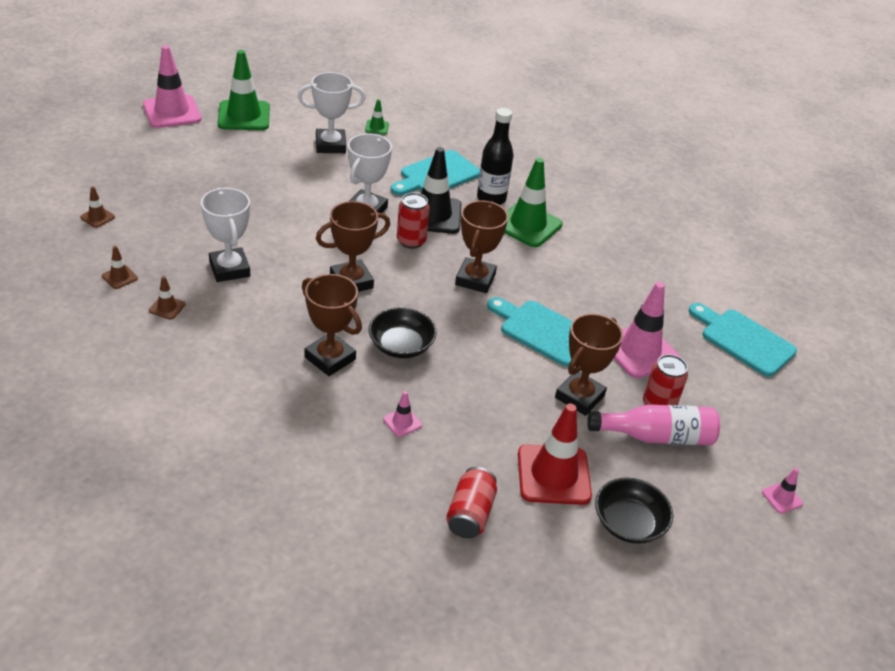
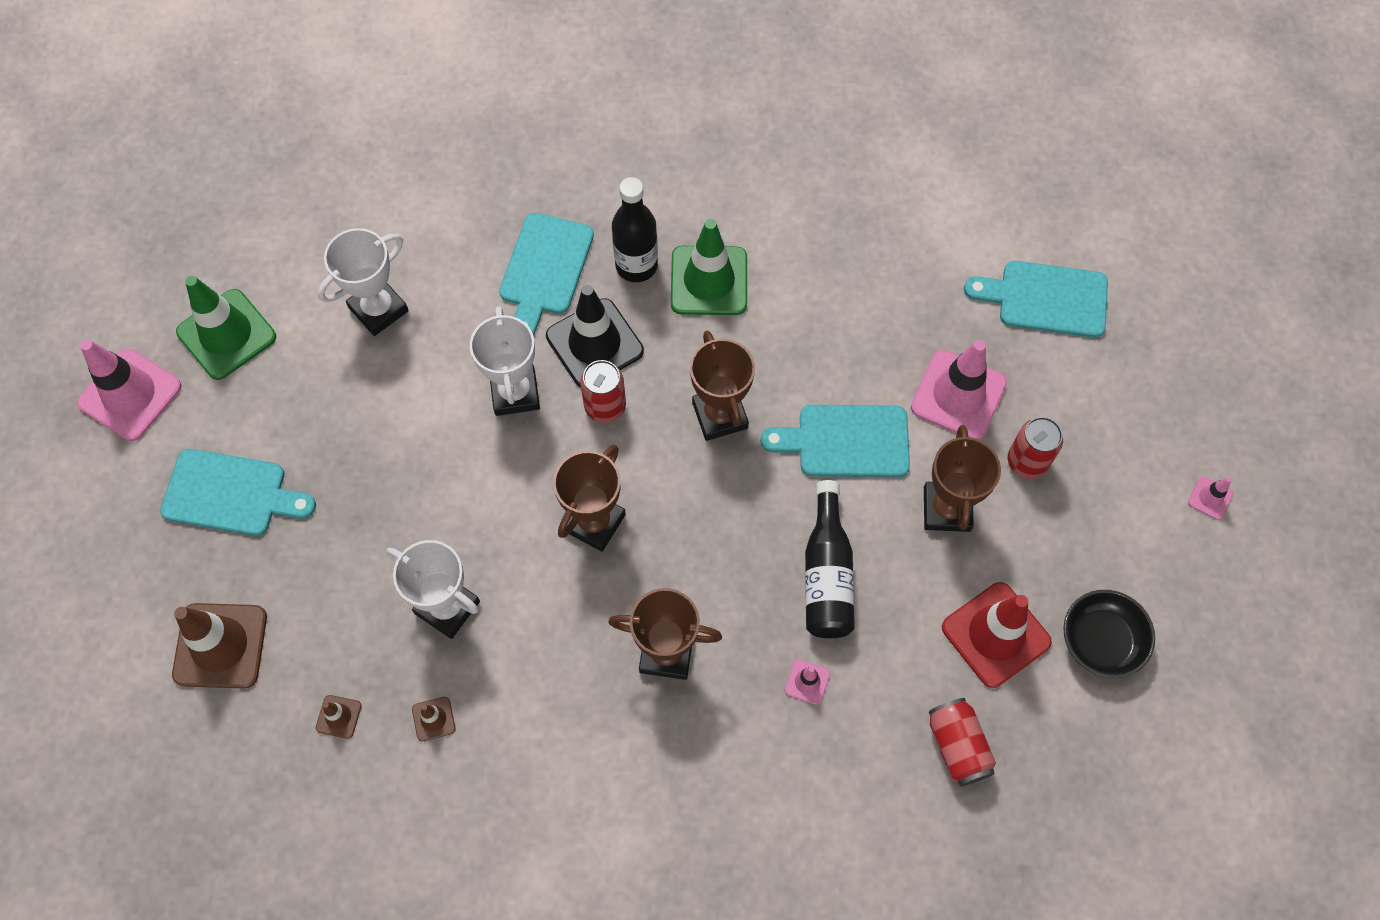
camera: 30 degrees left, 25 degrees up
brown traffic cone [80,186,115,228] -> brown traffic cone [172,603,267,688], size x2.23
green traffic cone [365,99,389,135] -> none
black bowl [369,307,437,358] -> none
pink bottle [587,404,720,445] -> none
none -> turquoise cutting board [160,449,316,536]
none -> black bottle [805,480,855,638]

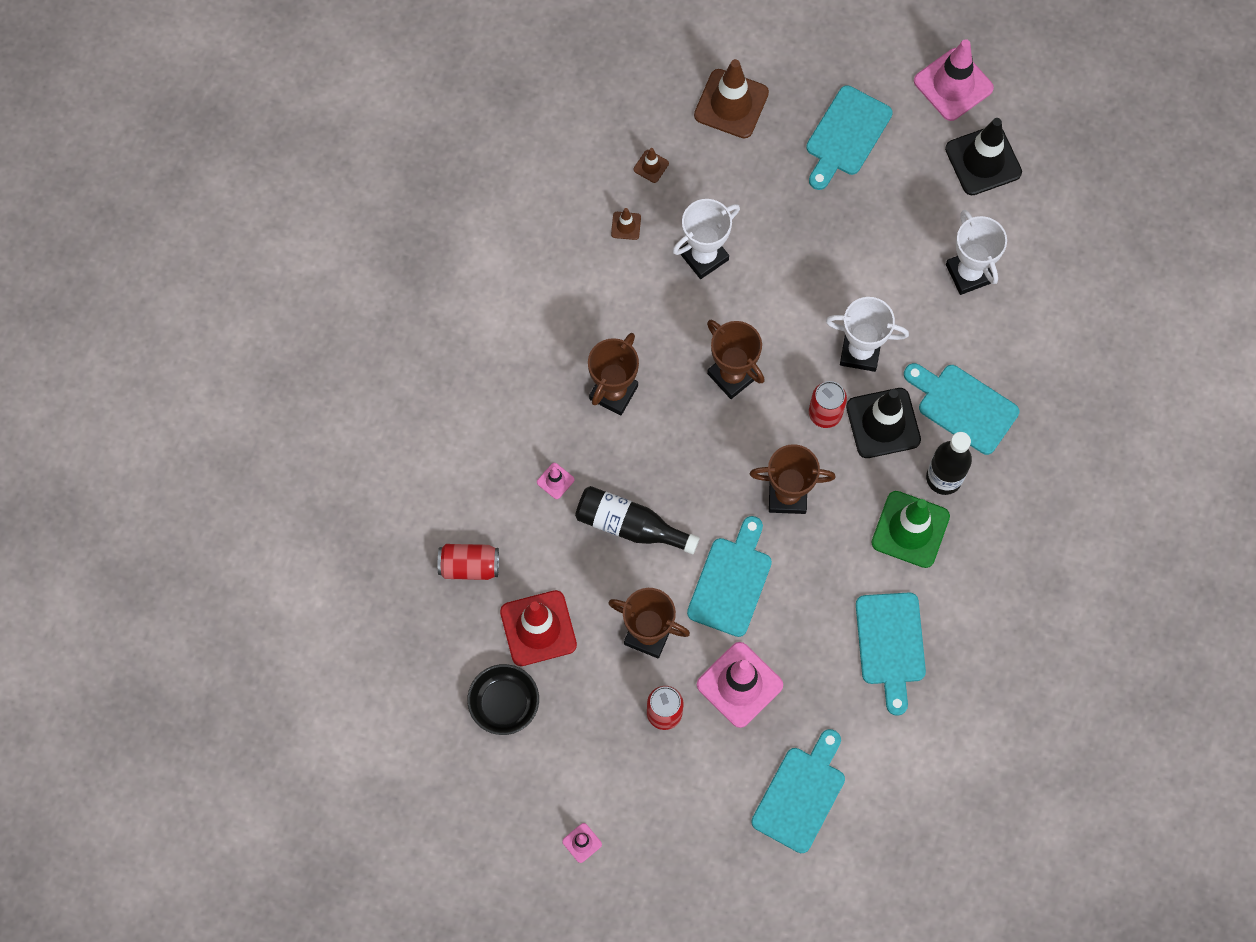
camera: 110 degrees right, 5 degrees up
green traffic cone [176,276,276,380] -> black traffic cone [945,118,1022,195]
none -> turquoise cutting board [856,593,926,716]

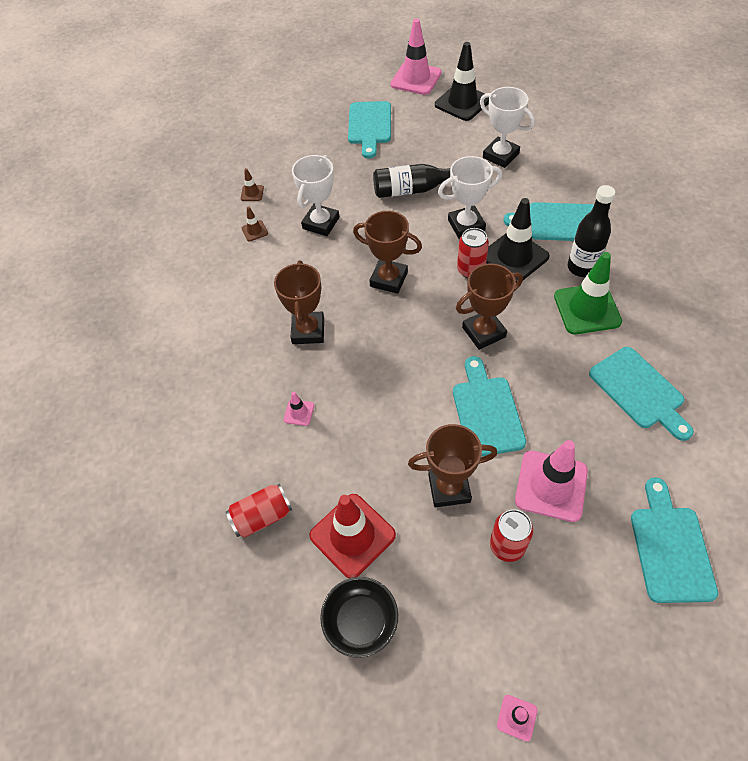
camera: 25 degrees left, 15 degrees down
black bottle [575,486,700,554] -> black bottle moved to [373,164,450,198]
brown traffic cone [694,59,769,138] -> none

